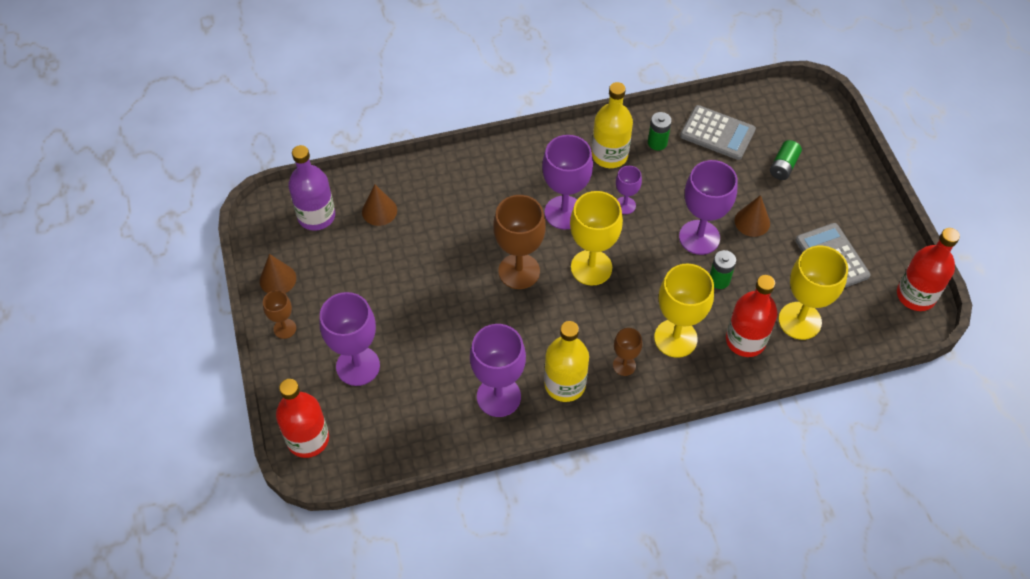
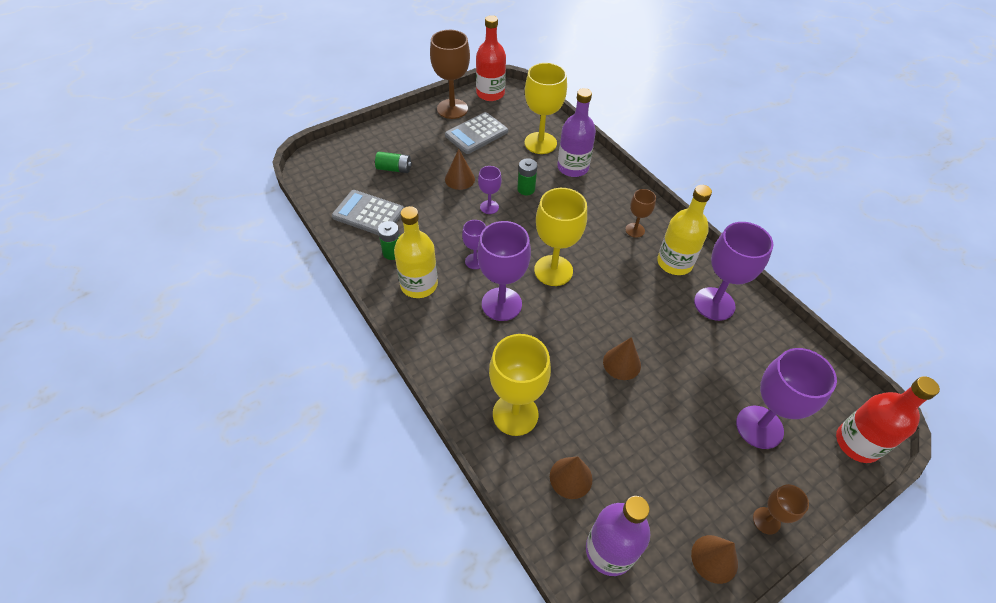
camera: 110 degrees left, 5 degrees down
brown goblet [493,195,546,289] -> brown goblet moved to [430,30,470,119]
yellow goblet [654,264,714,358] -> yellow goblet moved to [489,334,551,436]
purple goblet [679,160,738,255] -> purple goblet [478,166,502,214], size x0.53
grey calculator [680,105,756,160] -> grey calculator turned 75 degrees counterclockwise [332,190,404,235]
red bottle [726,275,777,357] -> purple bottle [557,88,596,177]
none -> brown cone [603,337,641,380]

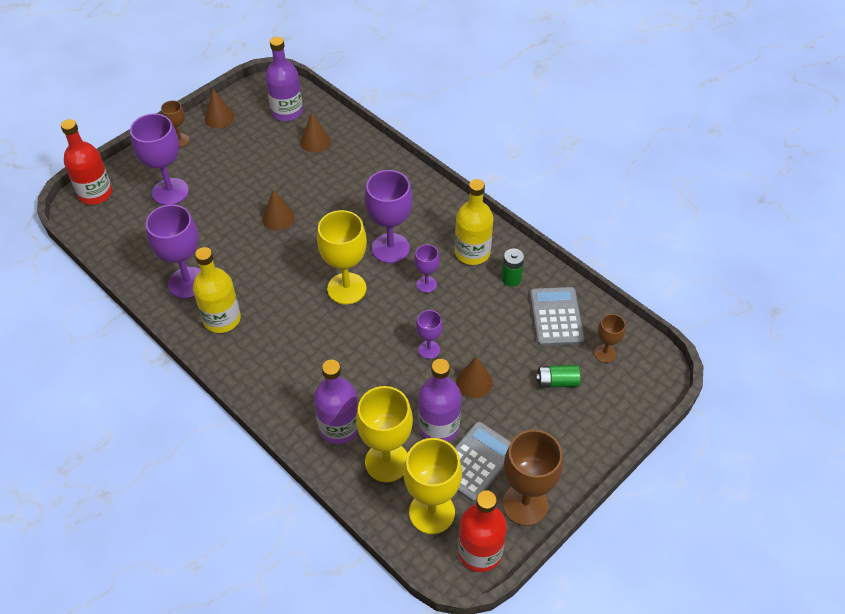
camera: 170 degrees right, 0 degrees up
grey calculator [332,190,404,235] -> grey calculator turned 105 degrees counterclockwise [530,287,585,346]
yellow goblet [489,334,551,436] -> yellow goblet moved to [403,438,462,534]
green battery [517,158,537,195] -> none
brown goblet [625,189,656,238] -> brown goblet moved to [594,314,625,363]
none -> purple bottle [418,359,461,442]

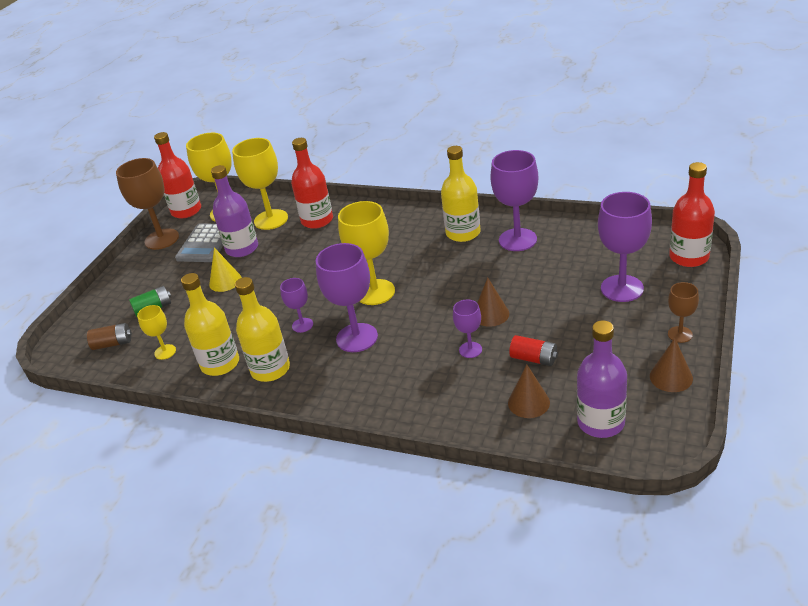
camera: 160 degrees right, 15 degrees down
purple bottle [314,360,358,444] -> red bottle [291,138,333,229]
purple goblet [416,310,443,359] -> purple goblet moved to [453,300,482,358]
brown cone [456,356,493,398] -> yellow cone [209,248,242,292]
green battery [502,248,524,287] -> yellow bottle [181,273,239,376]
grey calculator [530,287,585,346] -> yellow goblet [137,305,176,360]
brown goblet [594,314,625,363] -> brown battery [87,323,132,350]
none -> red battery [509,335,558,366]

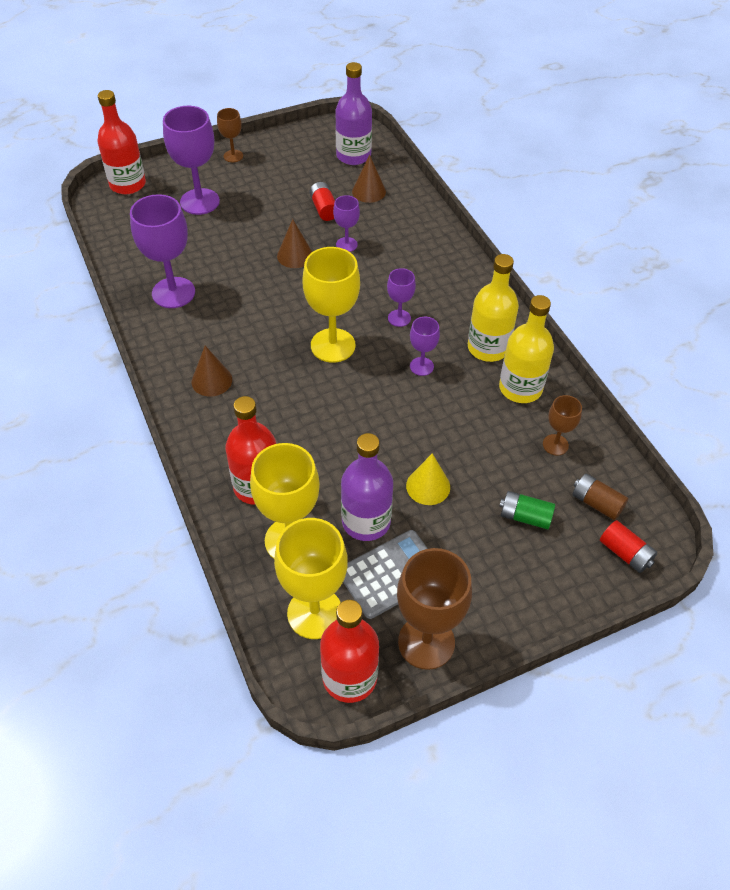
camera: 140 degrees left, 15 degrees up
yellow goblet [137,305,176,360] -> brown goblet [543,395,582,455]
purple goblet [316,243,378,352] -> purple goblet [387,268,416,327], size x0.53
yellow bottle [441,146,480,242] -> none
brown cone [650,338,693,392] -> brown cone moved to [192,346,232,397]
none -> red battery [600,520,657,573]

